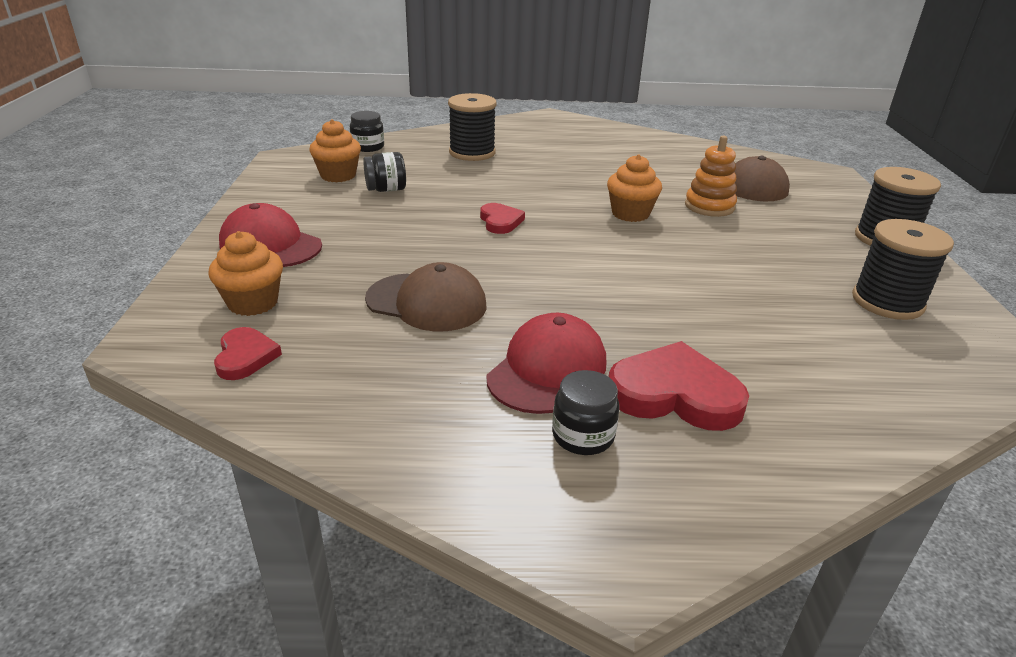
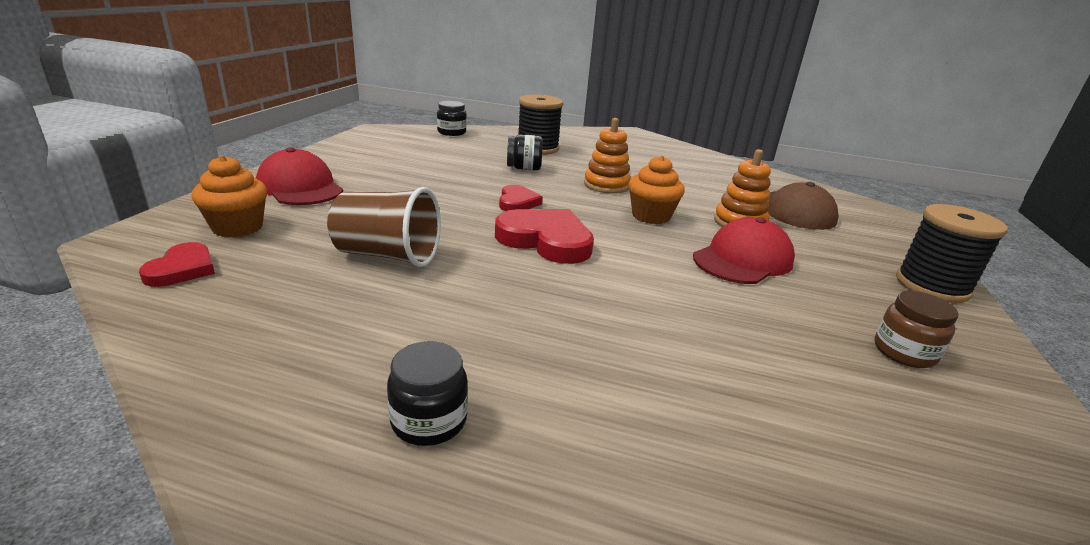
camera: 15 degrees right, 5 degrees down
orange cupcake [310,119,361,182] -> none
black jar [363,152,406,192] -> black jar moved to [507,135,543,170]
brown cap [365,262,487,331] -> brown cup [327,187,441,267]
red cap [486,313,606,414] -> red cap moved to [693,217,795,284]
red heart [608,341,749,431] -> red heart moved to [495,209,594,264]
black spool [852,219,954,320] -> brown jar [875,291,958,368]
none -> orange stacking toy [584,118,631,194]

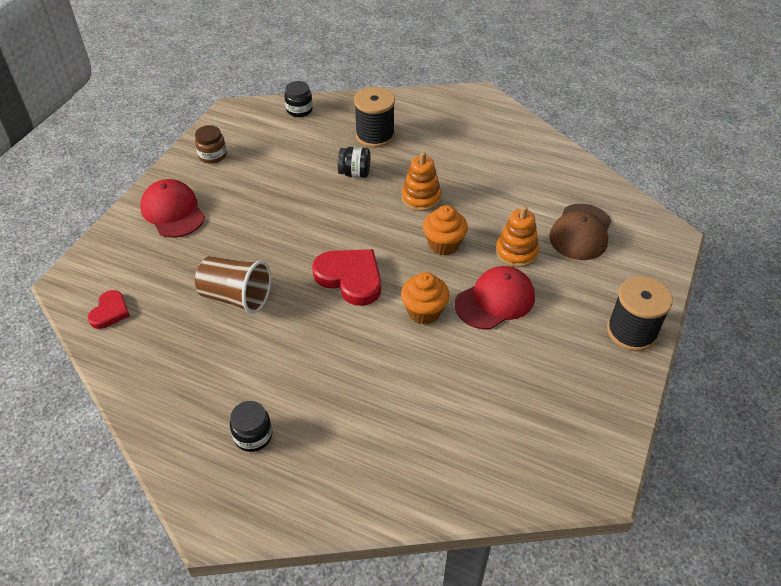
camera: 10 degrees right, 20 degrees up
orange cupcake [191,155,267,237] -> orange cupcake moved to [401,272,449,325]
red heart [499,185,543,211] -> none
brown jar [875,291,958,368] -> brown jar moved to [195,125,227,164]

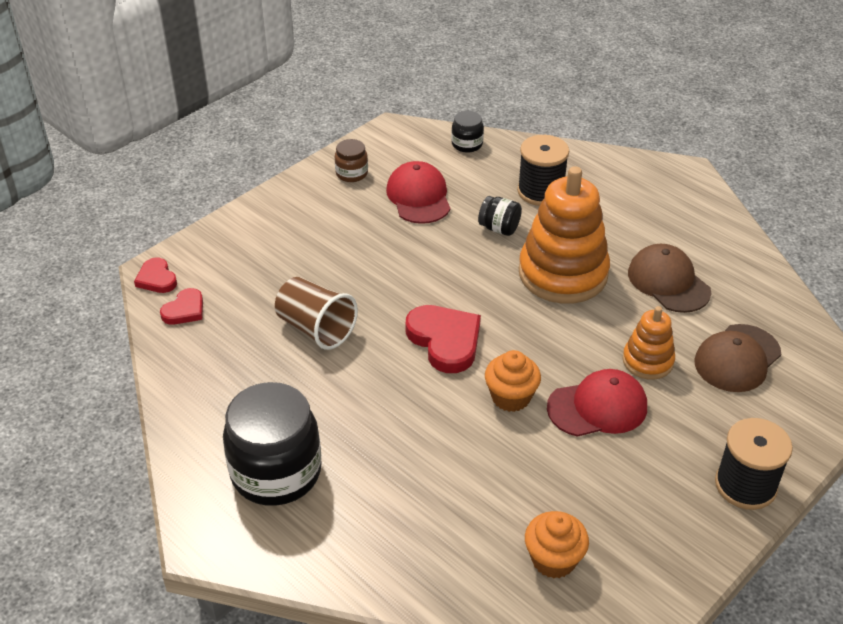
camera: 20 degrees right, 5 degrees down
red cap [140,179,205,238] -> red cap moved to [386,161,451,224]
black jar [230,401,272,452] -> black jar [223,382,322,506], size x2.15
orange stacking toy [402,152,441,211] -> orange stacking toy [519,166,610,304], size x1.90
orange cupcake [423,205,468,256] -> orange cupcake moved to [525,511,589,579]
none -> red heart [134,258,177,293]
none -> brown cap [628,244,711,313]

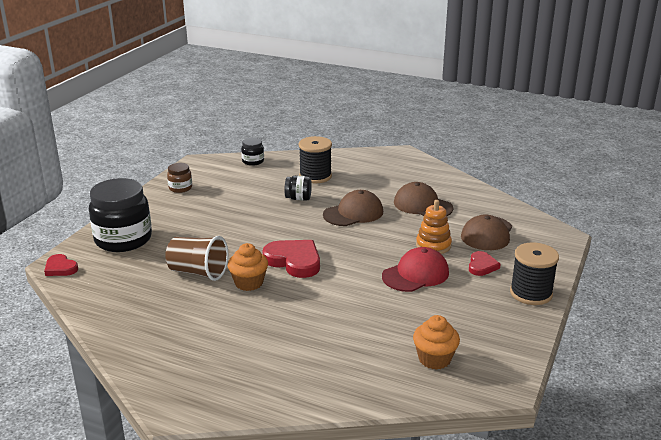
camera: 20 degrees left, 15 degrees down
red heart [160,288,203,325] -> red heart moved to [469,251,501,276]
black jar [223,382,322,506] -> black jar moved to [89,178,152,252]
red cap [386,161,451,224] -> none
orange cupcake [485,350,541,412] -> orange cupcake moved to [228,243,268,291]
orange stacking toy [519,166,610,304] -> brown cap [323,190,383,226]

